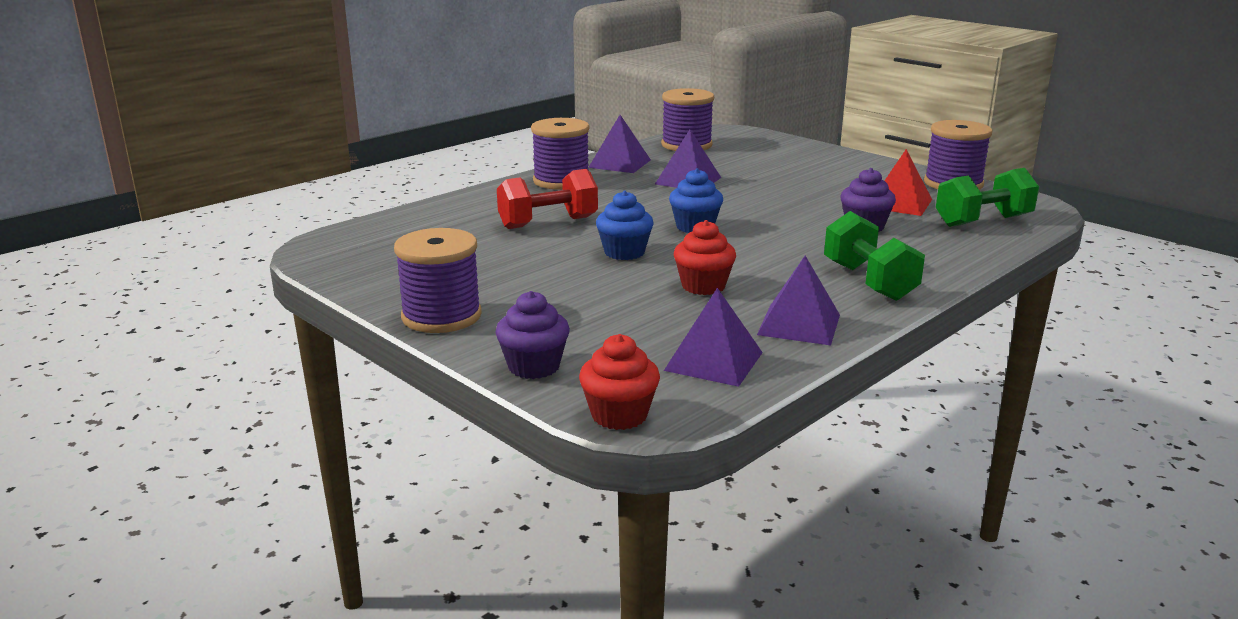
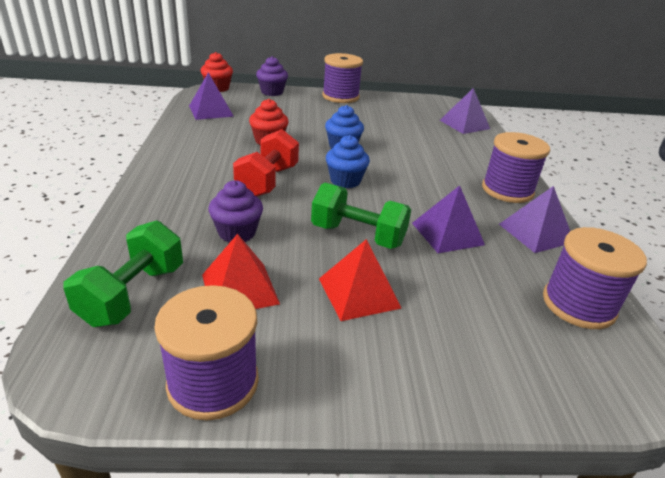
camera: 130 degrees right, 10 degrees up
red dumbbell [497,169,598,229] -> red dumbbell moved to [233,129,299,197]
purple pyramid [757,256,840,346] -> purple pyramid moved to [440,88,490,134]
green dumbbell [824,211,925,301] -> green dumbbell moved to [311,183,411,249]
none -> red pyramid [319,239,401,321]

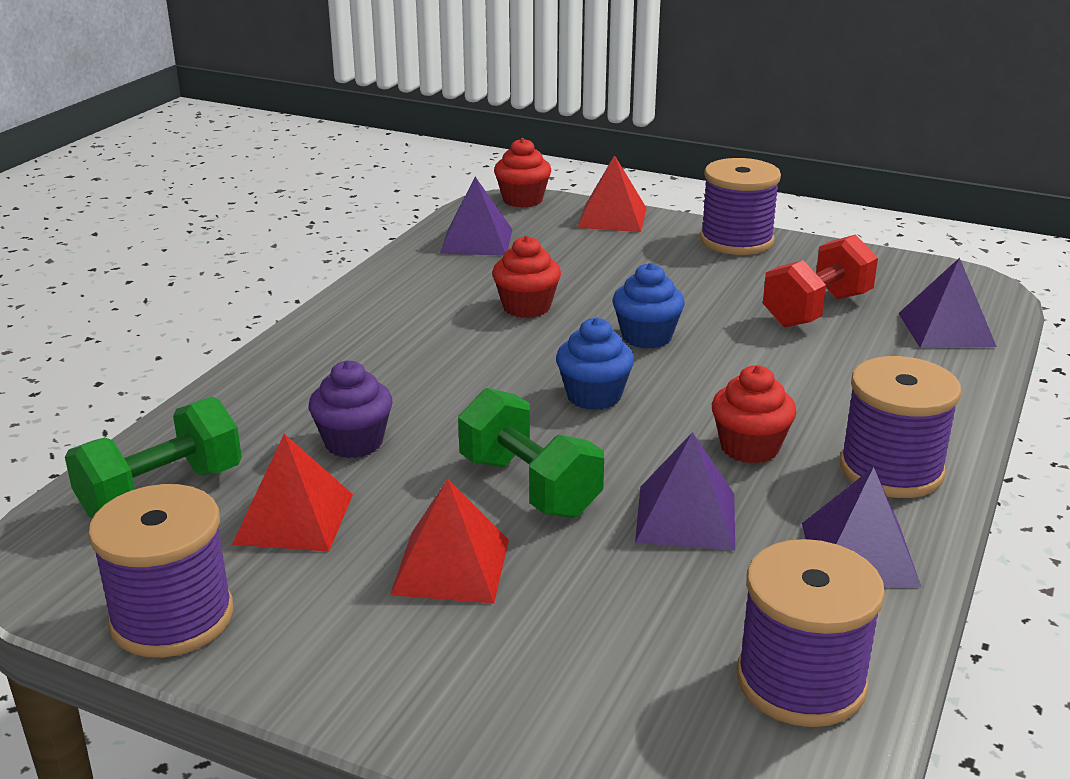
camera: 30 degrees right, 5 degrees down
red dumbbell [233,129,299,197] -> red dumbbell moved to [763,234,878,327]
purple cupcake [256,56,288,96] -> red pyramid [577,155,647,232]
none -> red cupcake [712,365,796,464]

